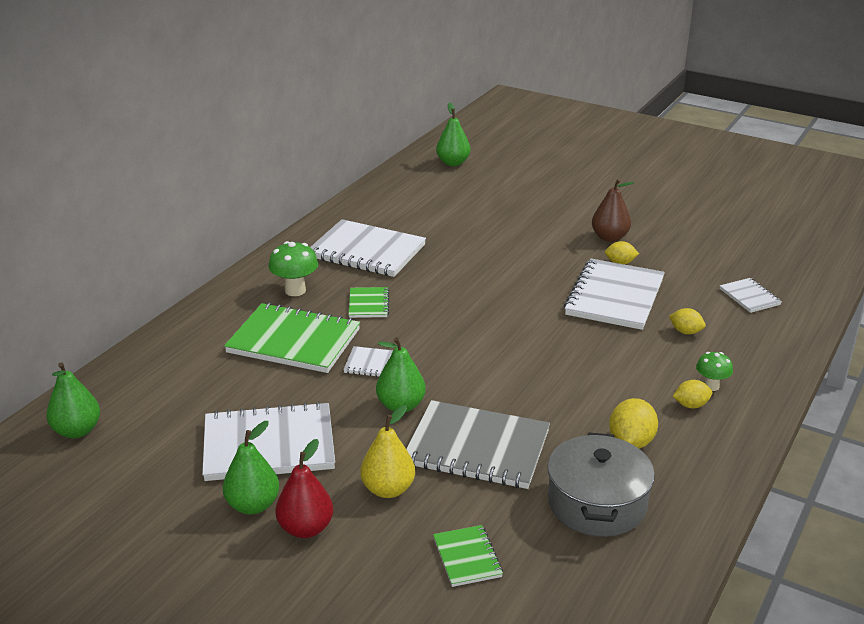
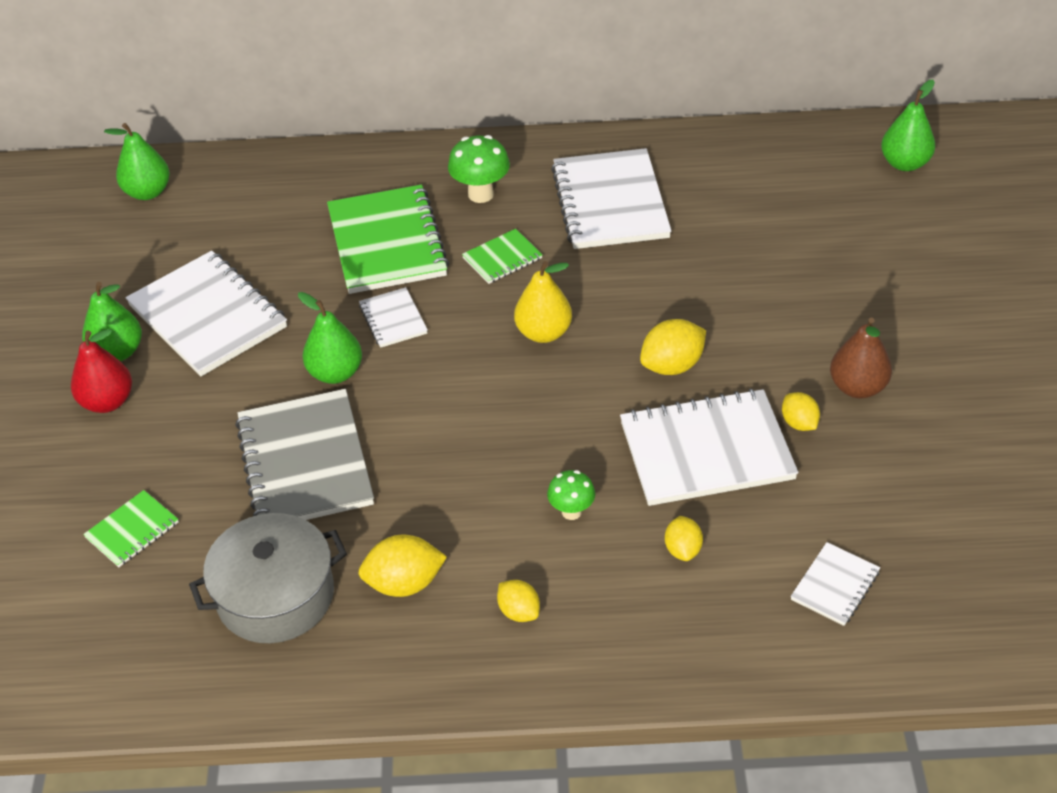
camera: 60 degrees right, 15 degrees up
yellow pear [360,405,415,498] -> yellow pear moved to [514,261,572,343]
green mushroom [696,352,733,391] -> green mushroom moved to [547,470,595,520]
none -> yellow lemon [640,319,706,375]

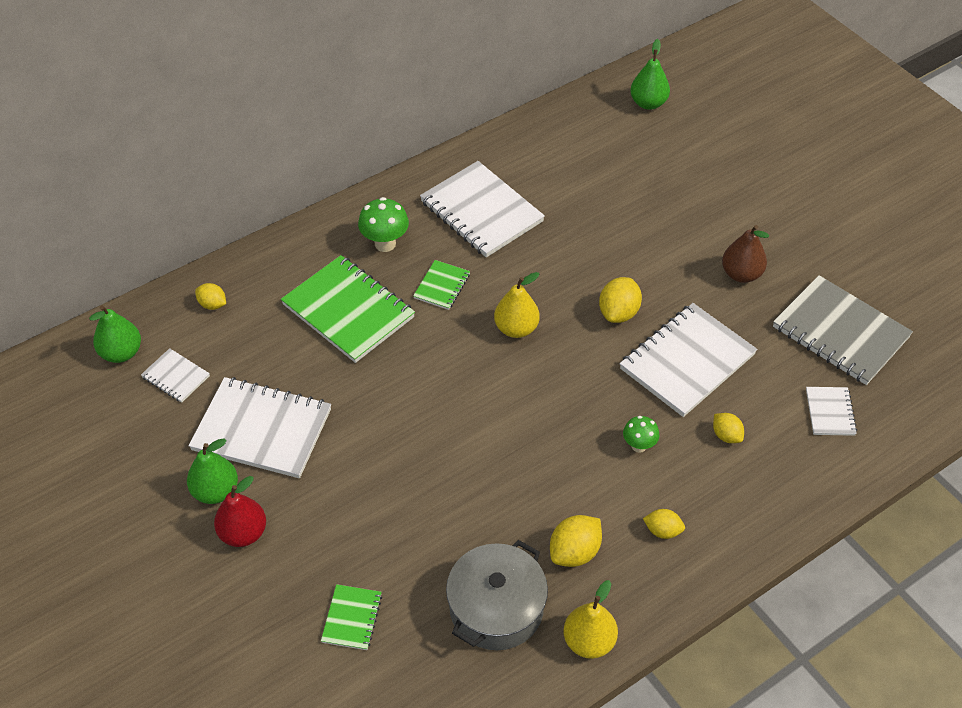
camera: 35 degrees left, 5 degrees up
grey notebook [235,389,374,520] -> grey notebook moved to [773,275,913,385]
green pear [298,292,362,384] -> none
white notebook [359,287,428,348] -> white notebook moved to [141,348,210,403]
yellow lemon [782,392,820,431] -> yellow lemon moved to [195,283,226,310]
none -> yellow pear [563,580,618,659]

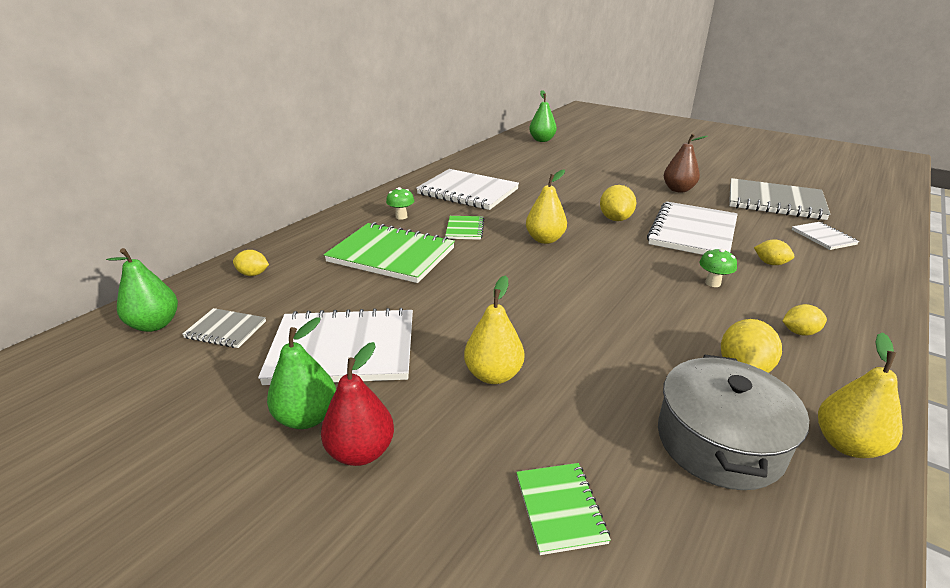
camera: 20 degrees left, 20 degrees down
white notebook [141,348,210,403] -> grey notebook [182,308,266,348]
green mushroom [358,197,409,252] -> green mushroom [386,187,414,220], size x0.64
none -> yellow pear [464,276,524,384]

